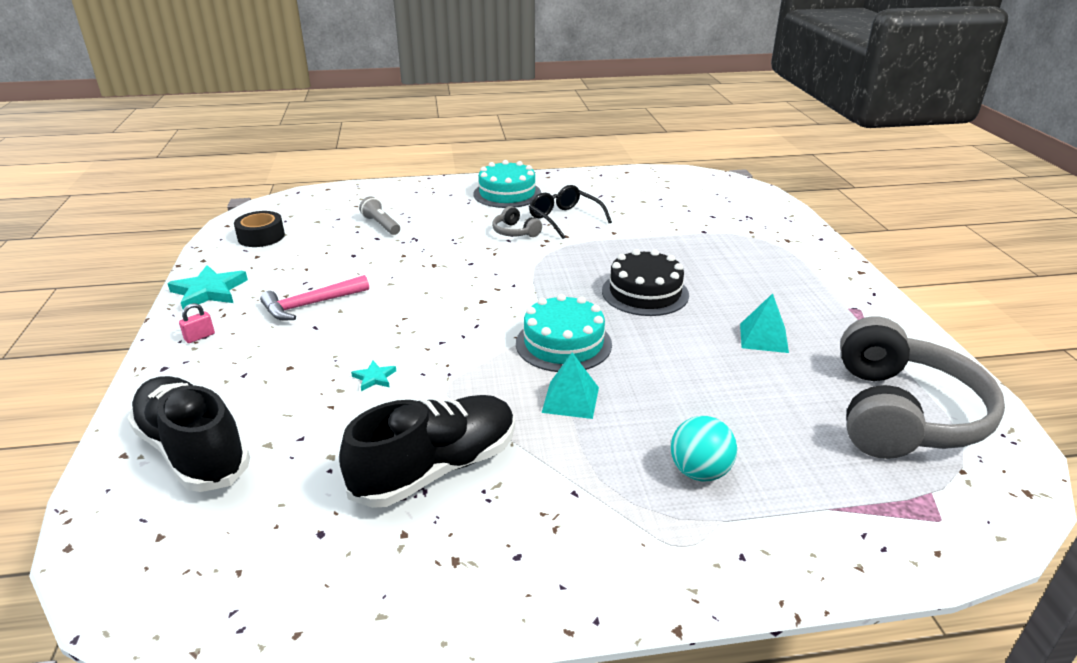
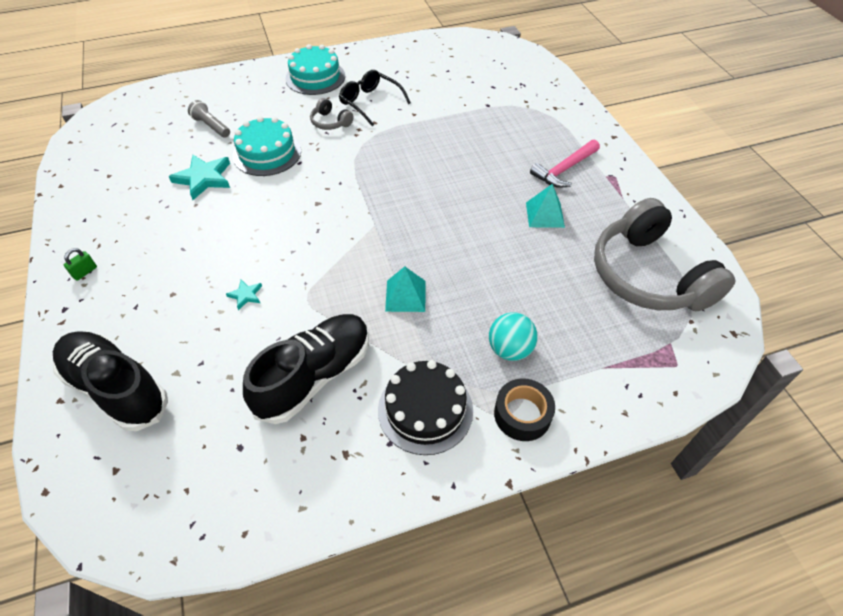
camera: 10 degrees left, 20 degrees up
turquoise star [167,265,248,309] -> turquoise star moved to [169,155,230,200]
pink padlock [179,303,215,343] -> green padlock [64,248,97,281]
black tape [234,211,285,247] -> black tape moved to [494,378,555,441]
pink hammer [260,275,369,320] -> pink hammer moved to [530,139,600,188]
turquoise cake [516,294,612,372] -> turquoise cake moved to [233,116,301,176]
black cake [602,249,689,316] -> black cake moved to [378,360,473,455]
grey headphones [840,316,1005,459] -> grey headphones turned 150 degrees clockwise [594,198,736,311]

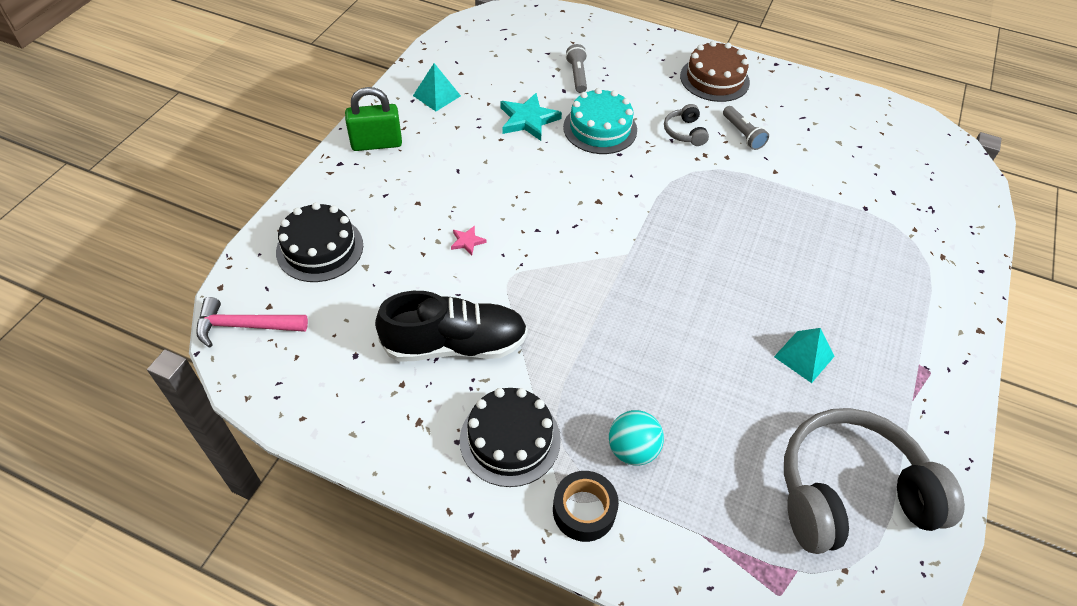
camera: 40 degrees right, 0 degrees up
black shoe [53,331,168,431] -> black cake [276,202,363,282]
green padlock [64,248,97,281] -> green padlock [345,87,402,151], size x2.21
turquoise star [226,280,262,310] -> pink star [451,226,487,256]
turquoise cake [285,44,345,95] -> brown cake [680,41,750,102]
black glasses [339,70,411,127] -> grey flashlight [723,106,769,150]
turquoise pyramid [385,266,426,312] -> turquoise pyramid moved to [413,63,461,111]
pink hammer [530,139,600,188] -> pink hammer moved to [196,297,308,347]
grey headphones [594,198,736,311] -> grey headphones turned 60 degrees clockwise [784,408,965,554]

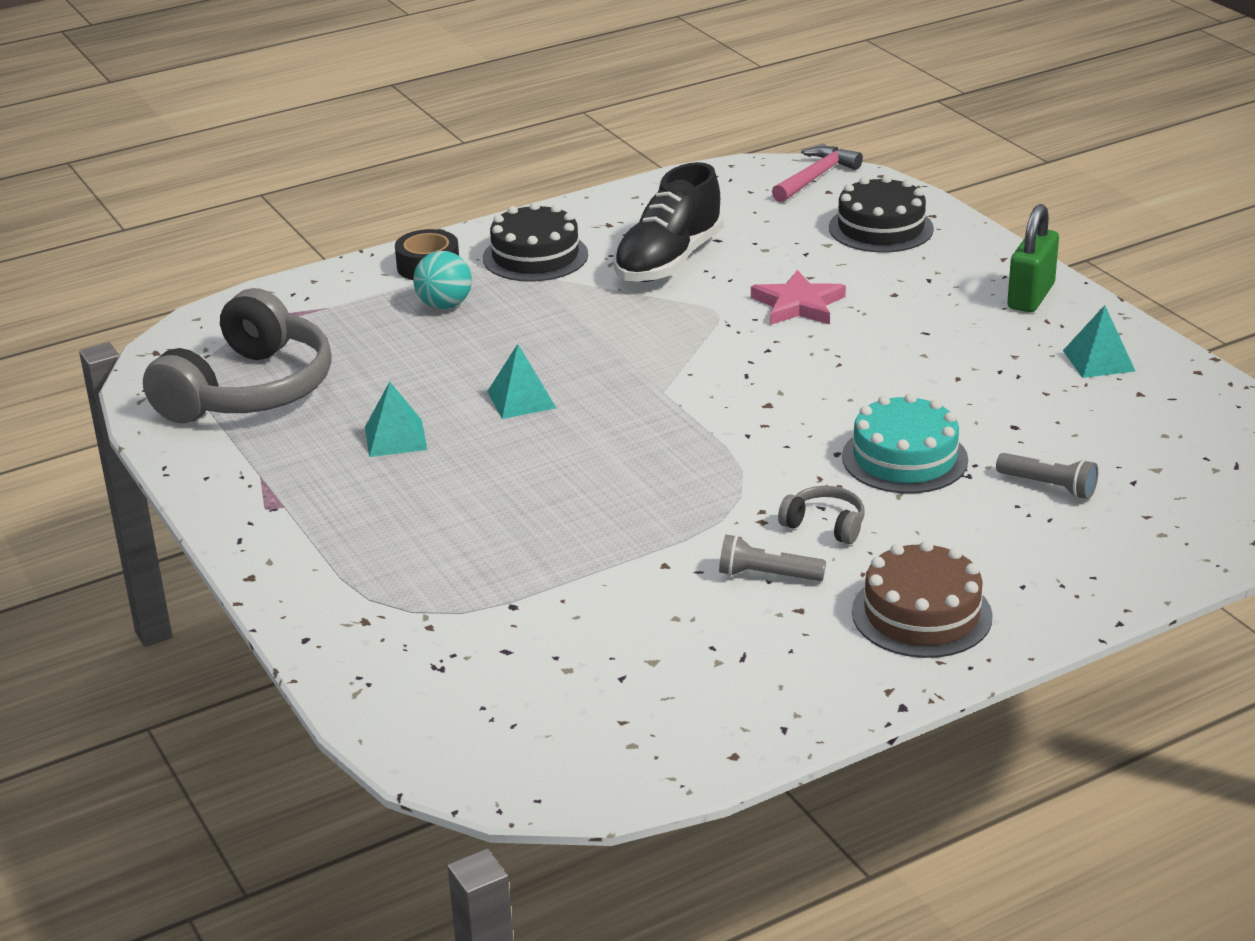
camera: 130 degrees right, 20 degrees down
pink star [451,226,487,256] -> pink star [751,270,846,325], size x2.00
turquoise star [500,93,562,141] -> none
none -> turquoise pyramid [487,344,556,419]

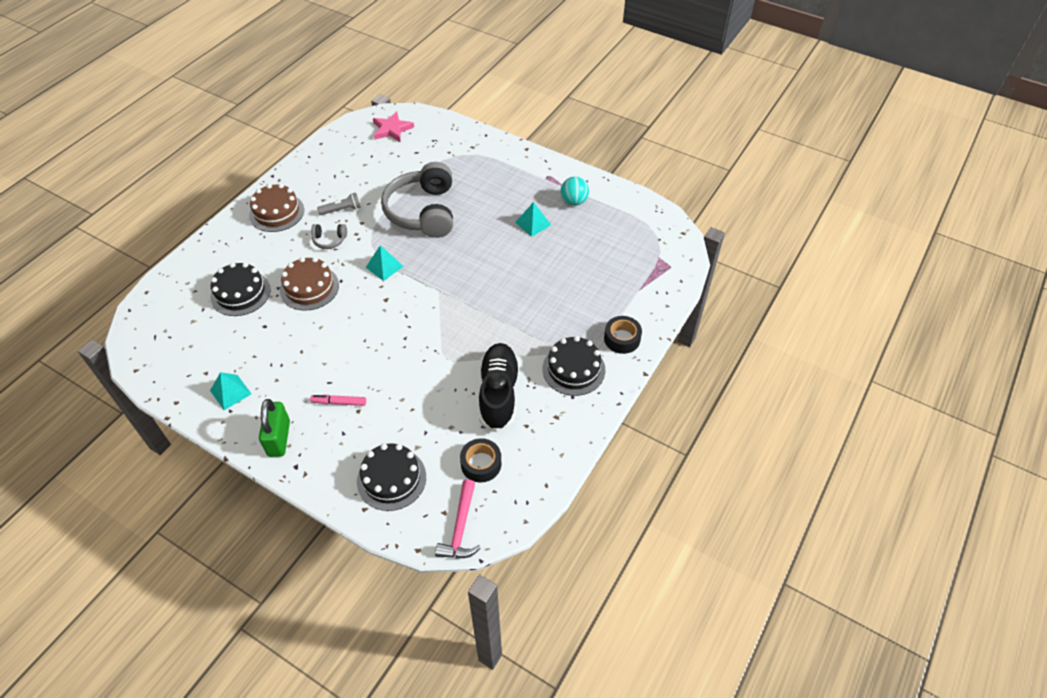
camera: 150 degrees right, 20 degrees up
grey headphones [143,288,332,423] -> grey headphones moved to [381,162,453,238]
turquoise ball [413,251,472,309] -> turquoise ball moved to [561,177,589,206]
turquoise pyramid [487,344,556,419] -> turquoise pyramid moved to [366,245,404,281]
pink star [751,270,846,325] -> pink star moved to [373,111,414,142]
turquoise cake [842,393,968,494] -> brown cake [280,257,339,311]
grey flashlight [996,453,1098,499] -> black cake [210,262,271,316]
none -> pink marker [310,395,366,406]
none -> black tape [460,438,501,483]

